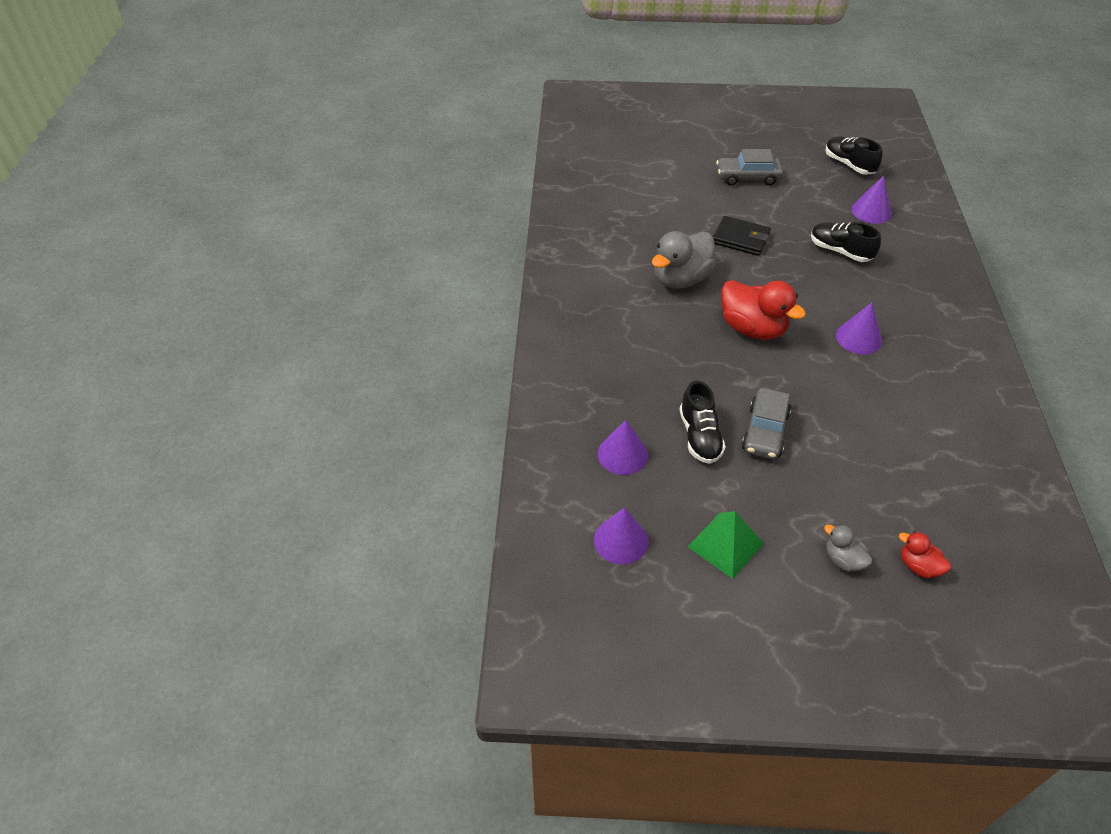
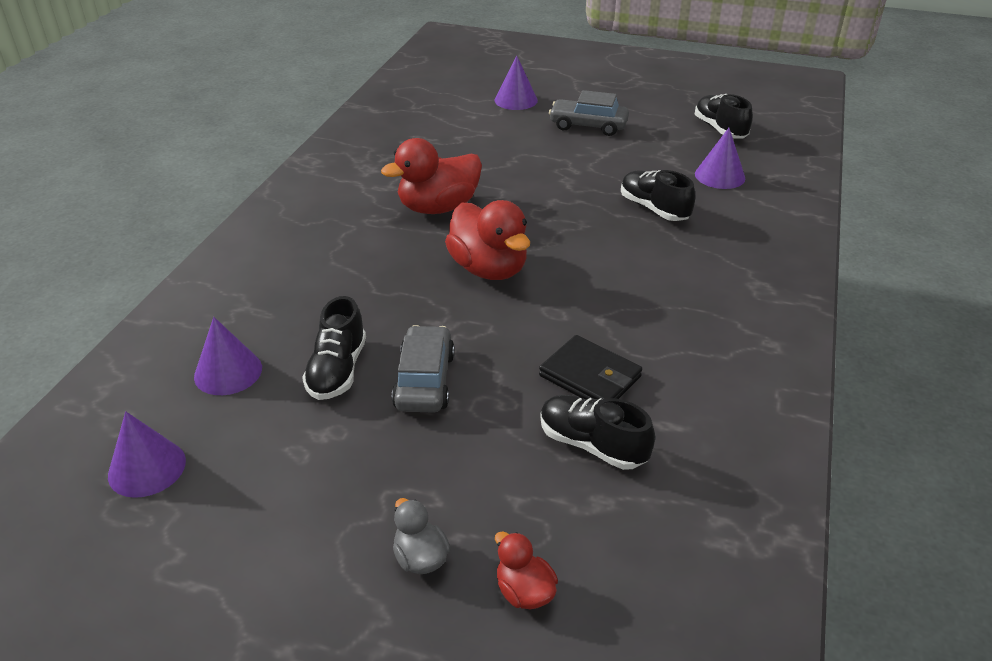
camera: 15 degrees right, 10 degrees down
grey duck [652,231,716,289] -> red duck [381,138,482,214]
green pyramid [688,511,764,579] -> none
black wallet [713,216,771,256] -> black wallet moved to [539,335,642,399]
grey car [742,388,791,459] -> grey car turned 150 degrees clockwise [392,325,455,413]
purple cone [836,303,882,354] -> purple cone moved to [495,56,538,110]
none -> black shoe [540,395,655,470]

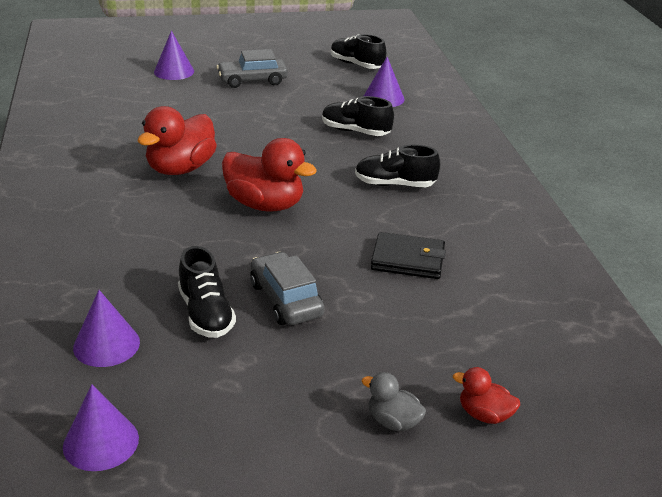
camera: 30 degrees left, 5 degrees down
black shoe [540,395,655,470] -> black shoe moved to [355,145,440,187]

